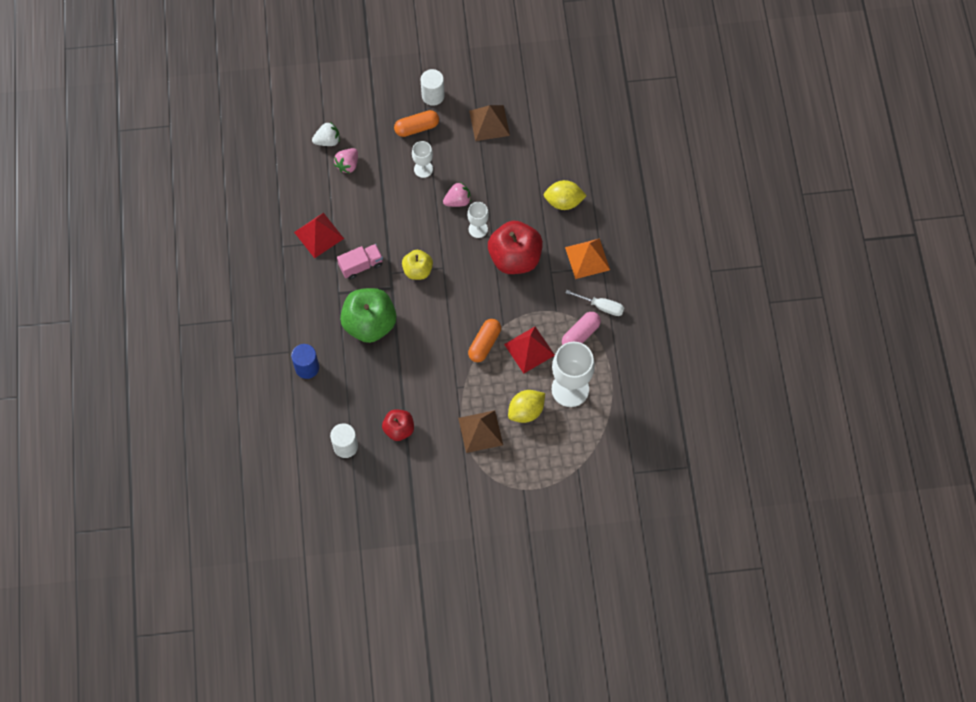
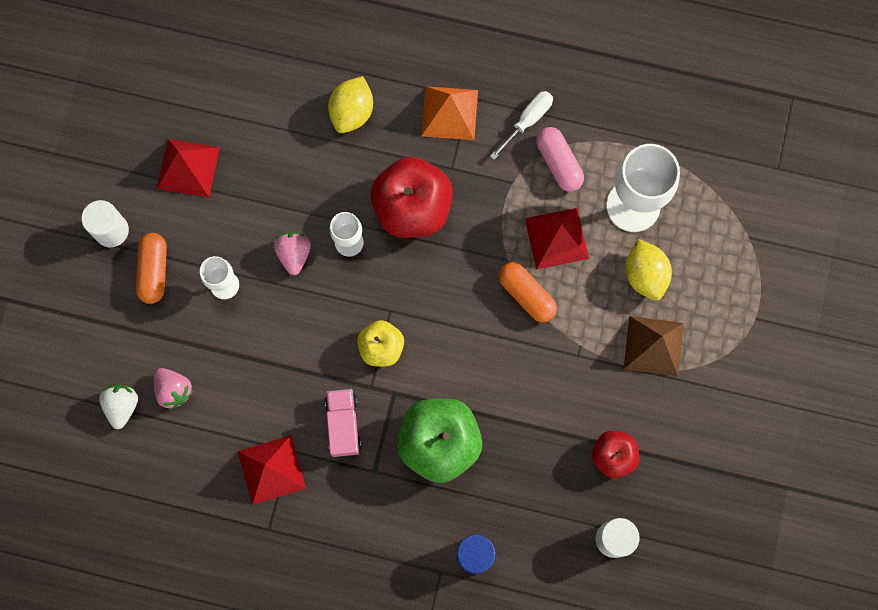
camera: 70 degrees left, 10 degrees up
brown pyramid [469,105,510,141] -> red pyramid [157,139,220,198]

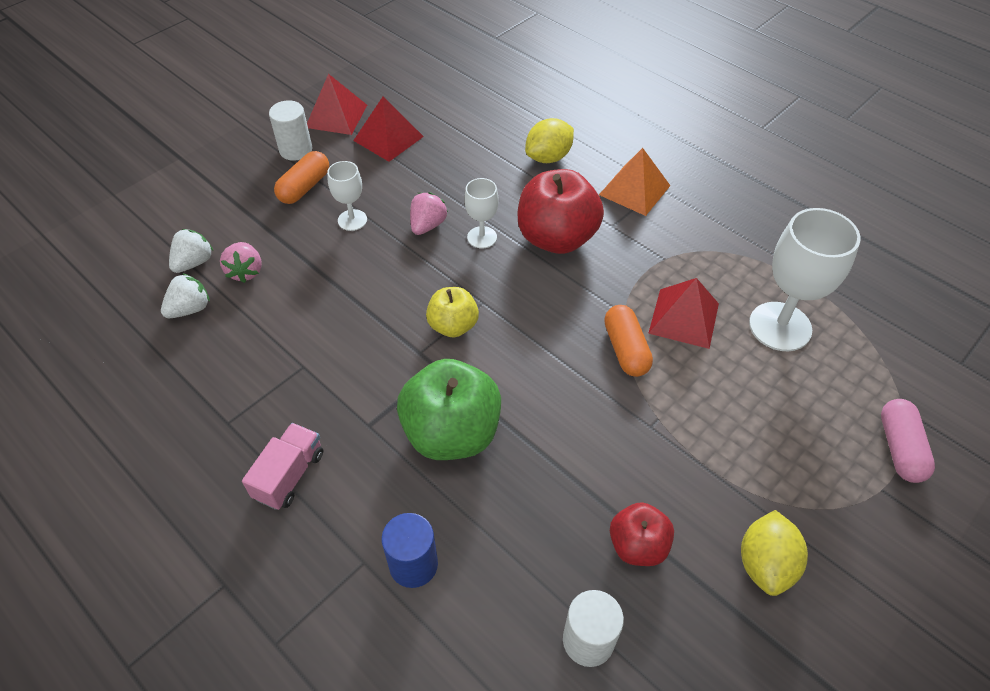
camera: 30 degrees right, 25 degrees down
red pyramid [238,435,306,505] -> red pyramid moved to [307,74,367,135]
pink truck [325,389,361,457] -> pink truck moved to [242,423,323,510]
white screwdriver [490,91,553,160] -> none
pink capsule [536,127,584,192] -> pink capsule moved to [881,399,935,483]
brown pyramid [624,316,684,377] -> none
yellow lemon [625,239,672,300] -> yellow lemon moved to [741,510,808,596]
none -> white strawberry [161,273,210,318]

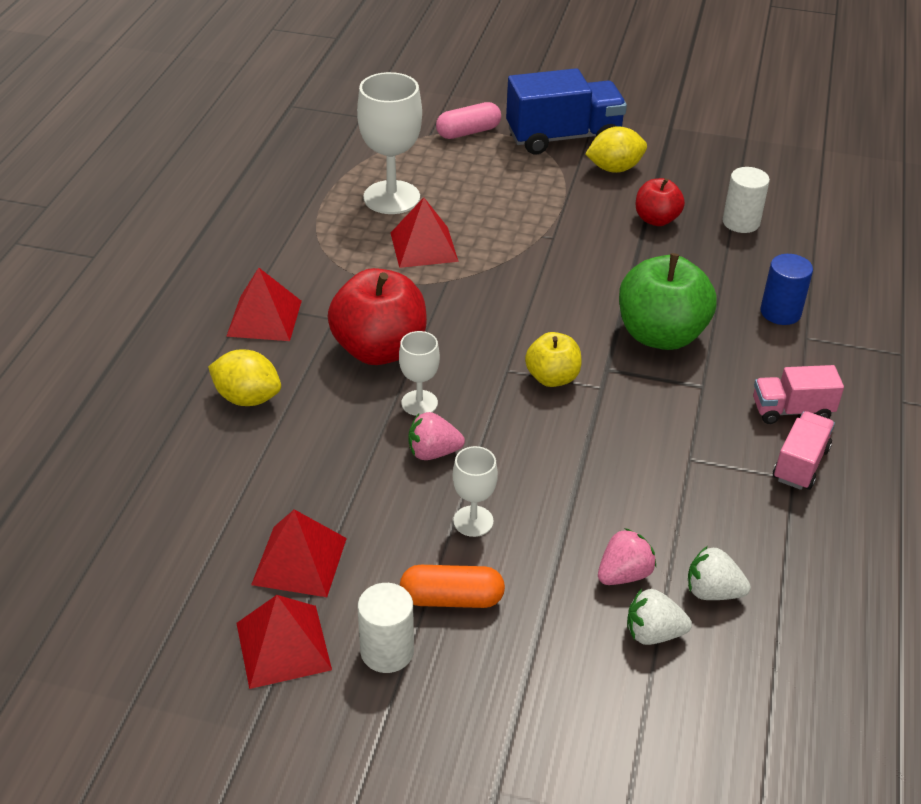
camera: 120 degrees left, 10 degrees down
orange pyramid [599,148,670,216] -> red pyramid [226,268,302,341]
orange capsule [604,305,653,377] -> none
none -> blue truck [506,68,627,155]
none -> pink truck [773,411,835,490]

